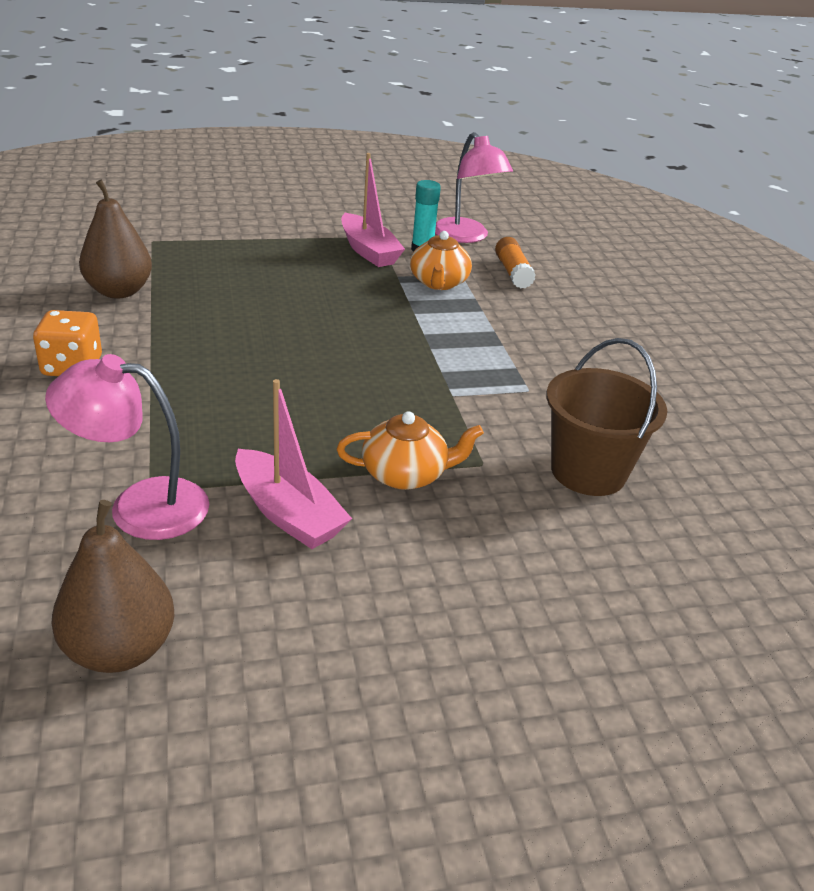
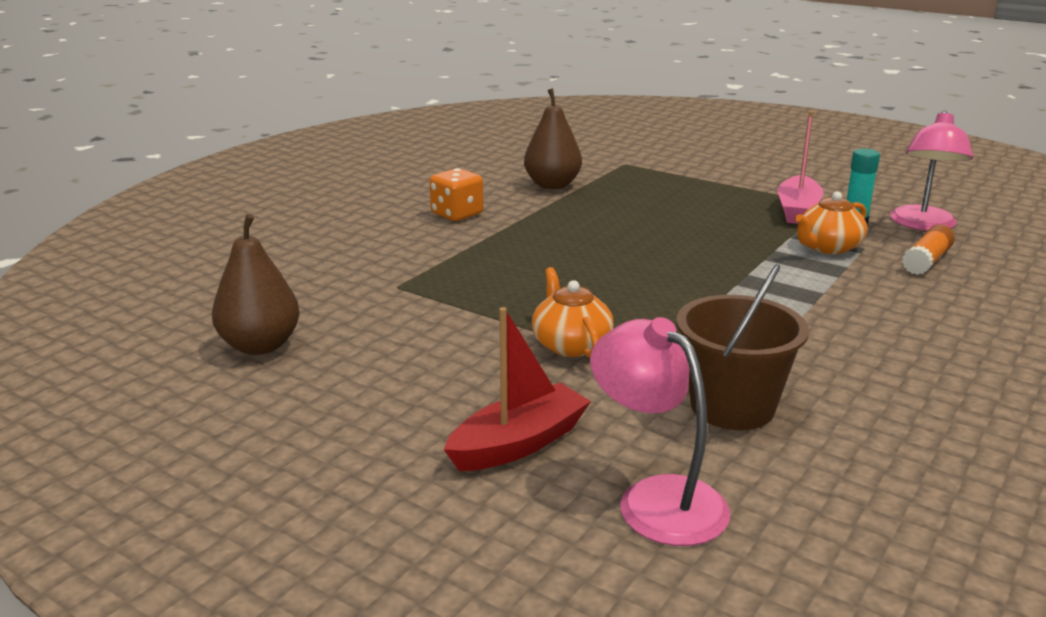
camera: 50 degrees right, 10 degrees down
pink lamp [45,354,209,540] -> pink lamp moved to [590,317,730,546]
pink boat [235,379,352,549] -> none
orange teapot [337,411,484,490] -> orange teapot turned 150 degrees counterclockwise [532,267,614,358]
none -> red boat [444,307,591,471]

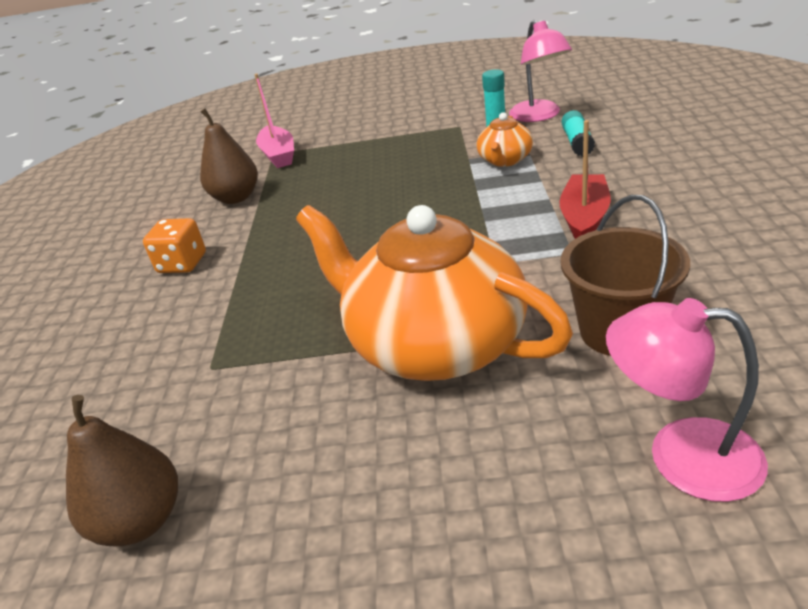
camera: 30 degrees left, 10 degrees up
red boat [444,307,591,471] -> red boat moved to [559,120,611,239]
orange teapot [532,267,614,358] -> orange teapot [296,205,573,381], size x2.21
pink boat [778,111,824,224] -> pink boat moved to [254,74,294,168]
orange glue stick [902,225,955,275] -> turquoise glue stick [562,110,595,156]

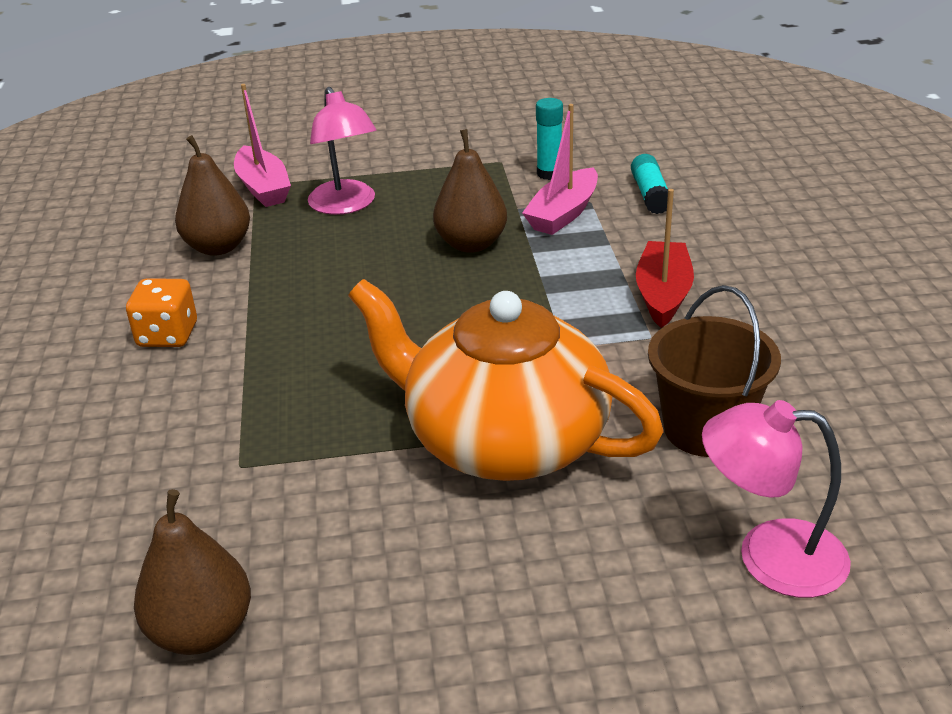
camera: 10 degrees left, 0 degrees up
orange teapot [476,112,533,167] -> pink boat [522,104,598,235]
pink lamp [509,20,572,122] -> pink lamp moved to [308,87,377,215]
none -> brown pear [433,129,507,253]

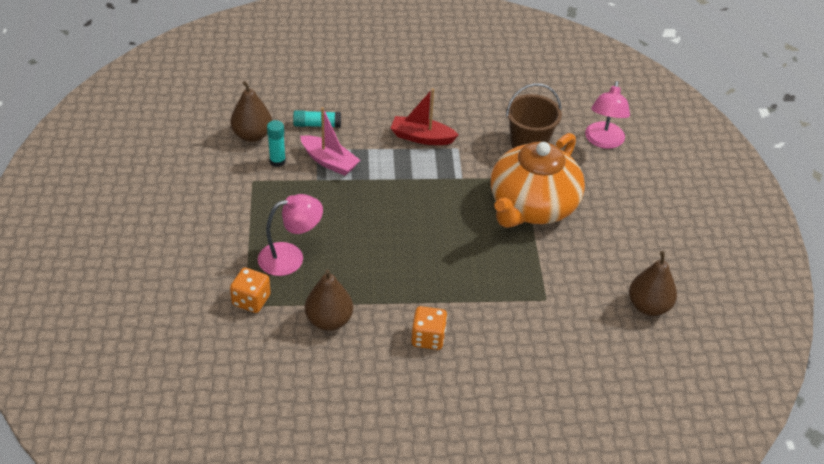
camera: 90 degrees left, 10 degrees up
pink boat [234,84,291,207] -> orange dice [230,268,271,313]
brown pear [433,129,507,253] -> brown pear moved to [230,81,272,142]

